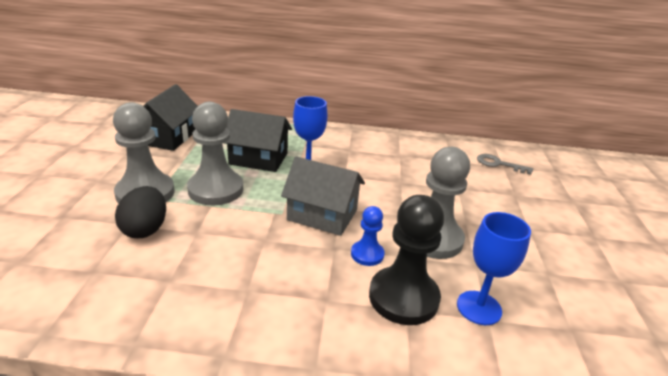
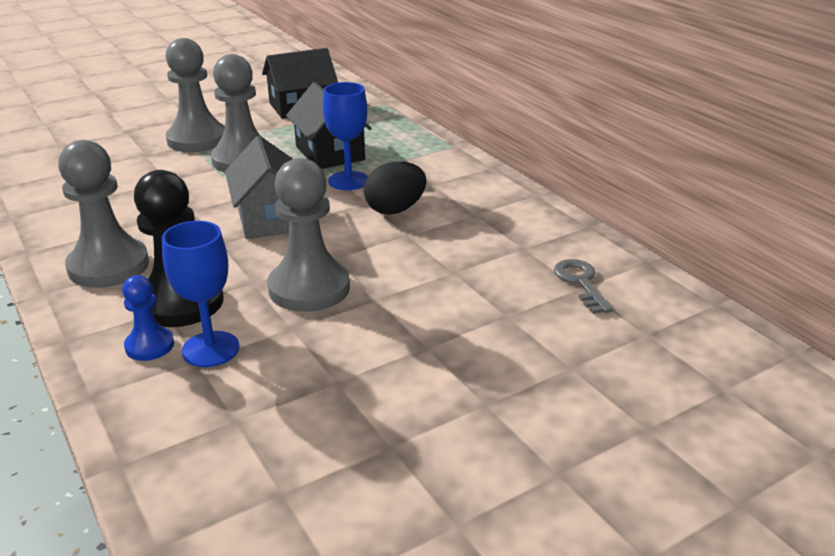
camera: 55 degrees right, 0 degrees up
black egg [115,186,166,238] -> black egg moved to [364,162,426,214]
blue pawn [351,206,385,266] -> blue pawn moved to [122,275,174,361]
none -> grey pawn [58,140,149,288]

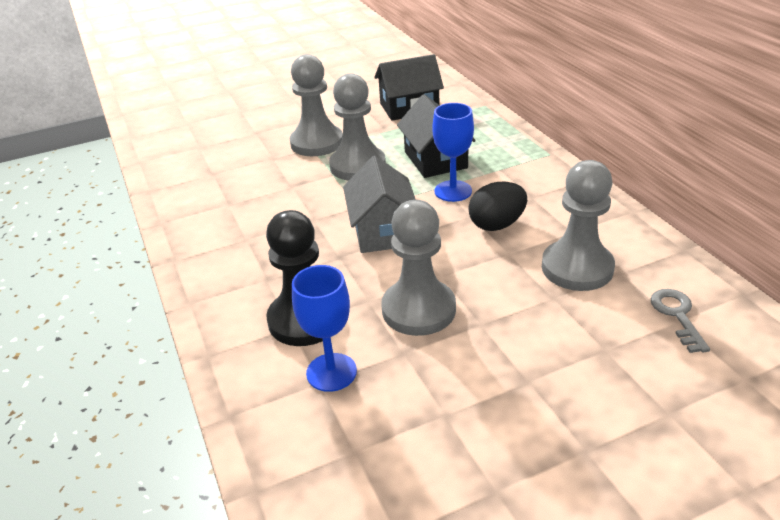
camera: 10 degrees right, 5 degrees up
grey pawn [58,140,149,288] -> grey pawn moved to [542,160,615,291]
blue pawn [122,275,174,361] -> none

